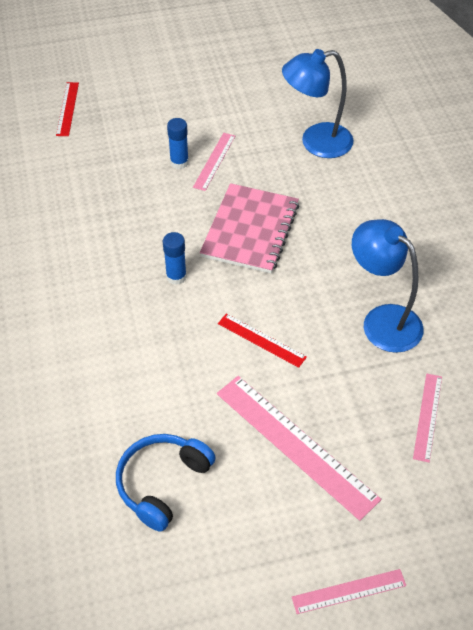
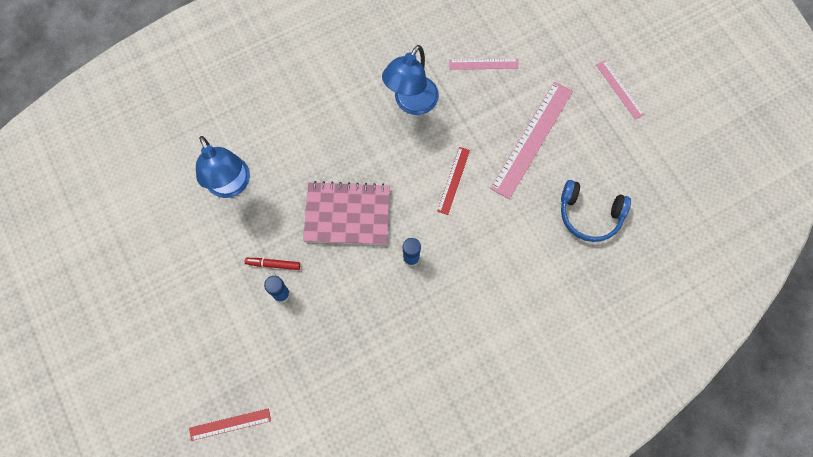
camera: 105 degrees left, 20 degrees up
pink ruler [193,133,235,191] -> red marker [245,258,300,270]

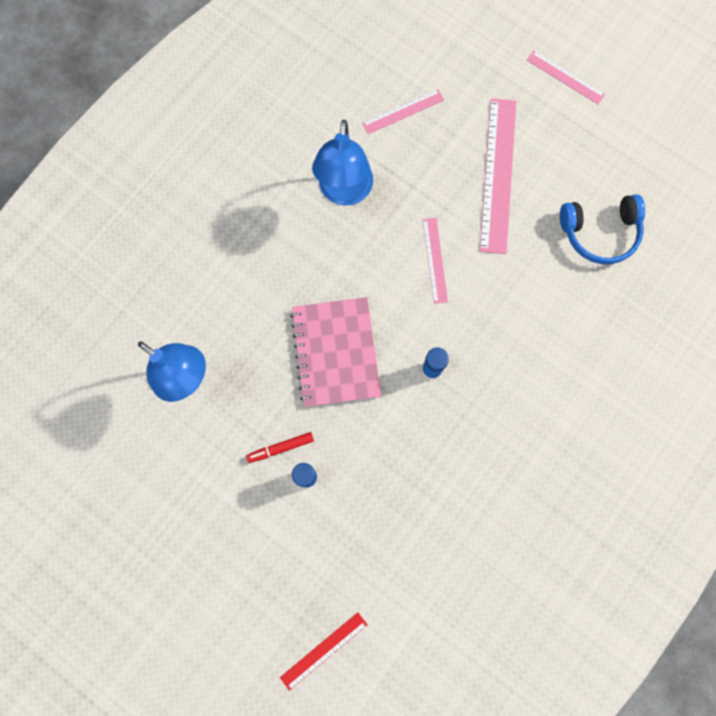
camera: 25 degrees left, 5 degrees up
pink notebook [303,181,390,245] -> pink notebook turned 75 degrees counterclockwise [290,297,381,407]
red ruler [437,147,470,215] -> pink ruler [422,218,448,304]

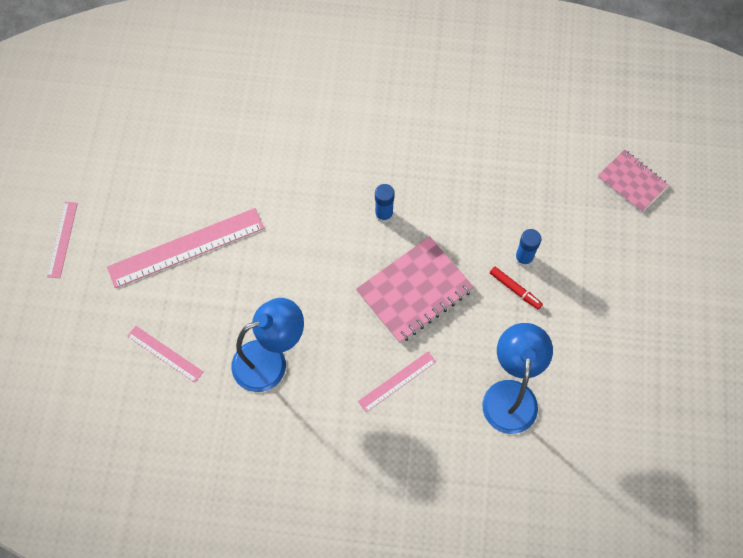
camera: 120 degrees left, 10 degrees down
red ruler [280,612,368,691] -> pink notebook [598,149,669,212]
pink ruler [422,218,448,304] -> pink ruler moved to [358,352,436,412]
blue headphones [560,194,645,264] -> none

